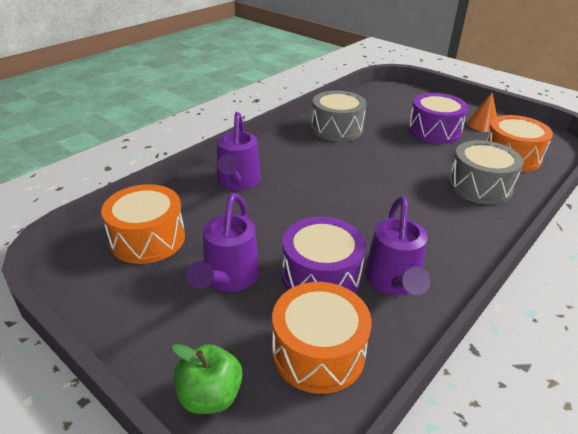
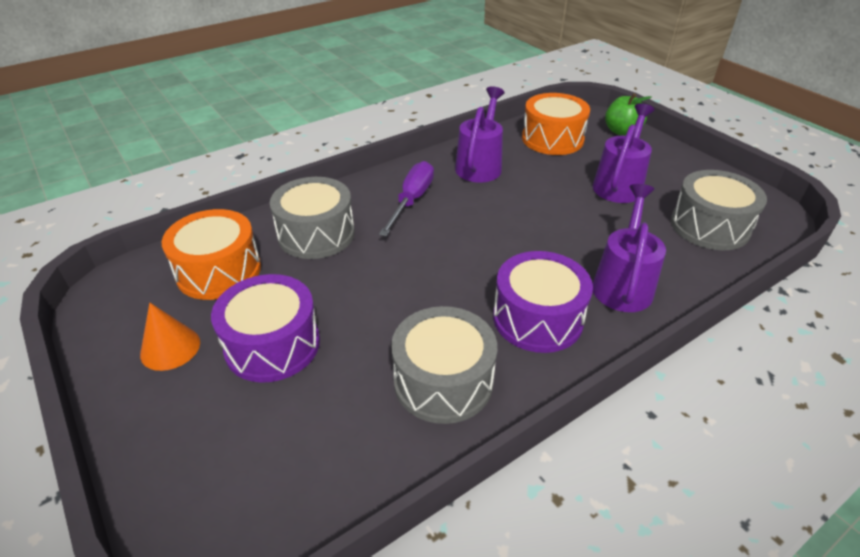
camera: 165 degrees left, 5 degrees up
orange drum [101,184,185,264] -> grey drum [671,170,767,250]
purple drum [282,217,366,294] -> purple drum moved to [493,251,593,353]
none -> purple screwdriver [379,161,434,236]

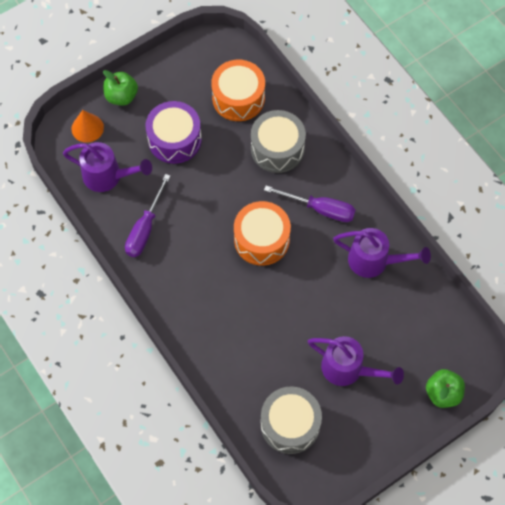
camera: 90 degrees right, 25 degrees up
orange cone [140,303,200,371] -> orange cone moved to [71,110,104,143]
grey drum [391,306,497,424] -> purple screwdriver [125,174,170,257]
purple drum [493,251,593,353] -> none
orange drum [522,93,590,155] -> orange drum moved to [234,201,291,266]
purple watering can [593,184,666,312] -> purple watering can moved to [63,142,152,192]
none -> green apple [103,70,138,106]

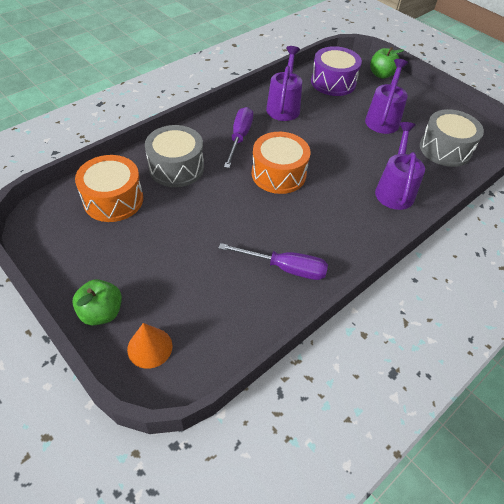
camera: 100 degrees left, 15 degrees down
purple watering can [63,142,152,192] -> purple watering can moved to [375,122,425,210]
purple drum [146,101,202,164] -> purple drum moved to [311,46,362,96]

